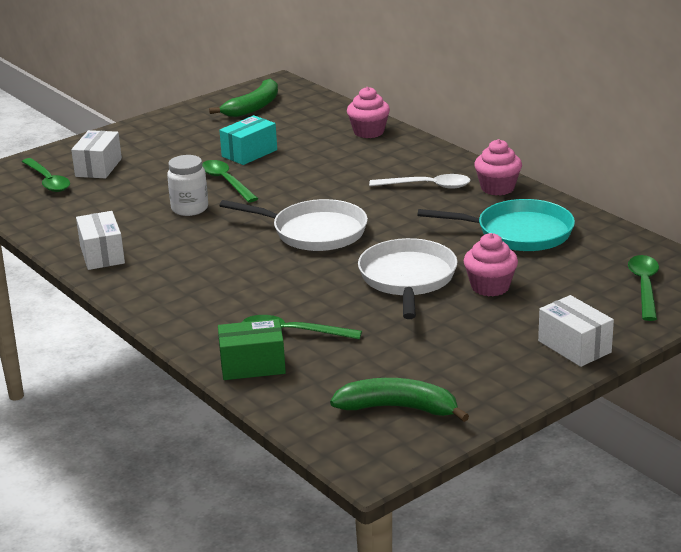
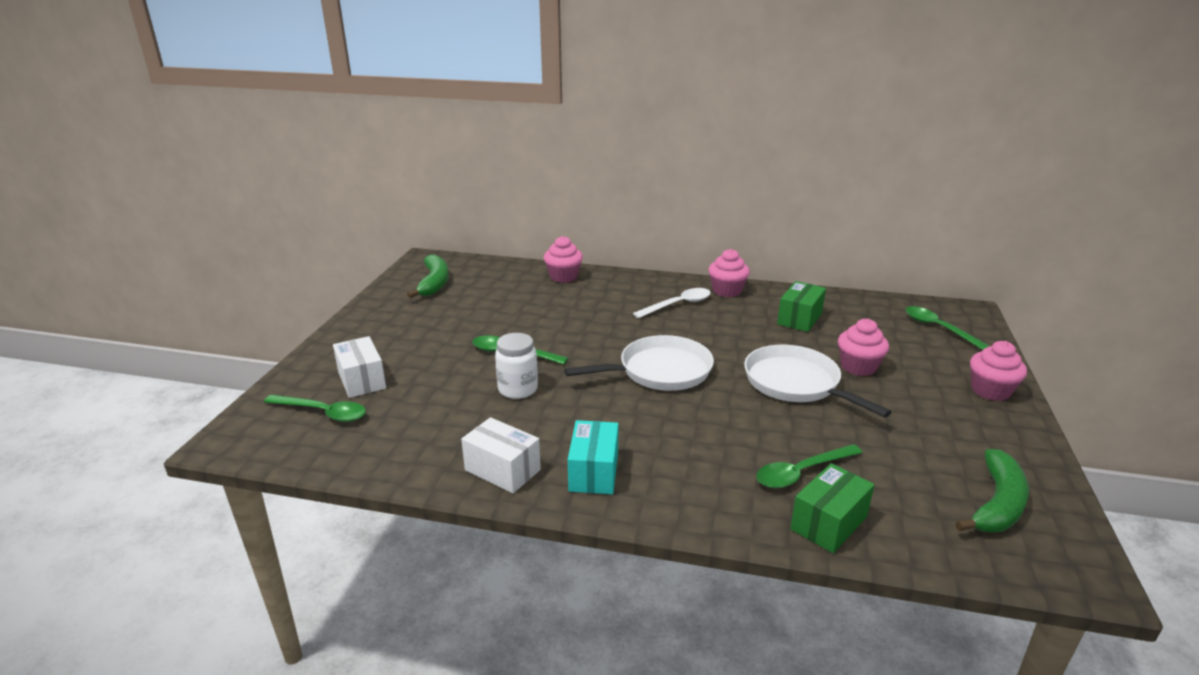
camera: 40 degrees left, 0 degrees up
turquoise box [219,115,277,165] -> turquoise box moved to [568,420,619,494]
green banana [330,378,469,422] -> green banana turned 150 degrees clockwise [955,449,1029,532]
turquoise pan [417,199,575,251] -> green box [777,281,826,332]
white box [538,295,614,367] -> pink cupcake [970,341,1027,401]

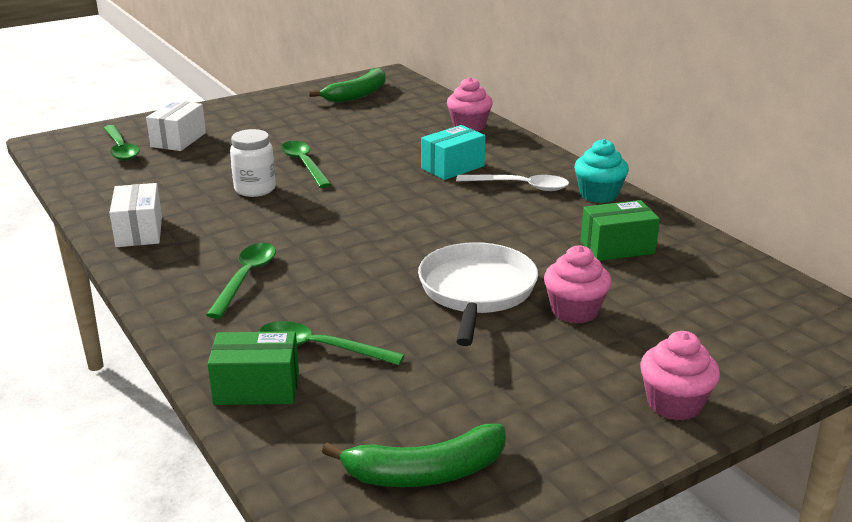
camera: 45 degrees right, 0 degrees up
white pan [564,335,714,391] -> none
turquoise box [568,420,619,494] -> turquoise box moved to [421,125,485,180]
pink cupcake [709,249,750,297] -> turquoise cupcake [574,139,629,203]
green spoon [905,306,989,350] -> green spoon moved to [206,243,276,319]

